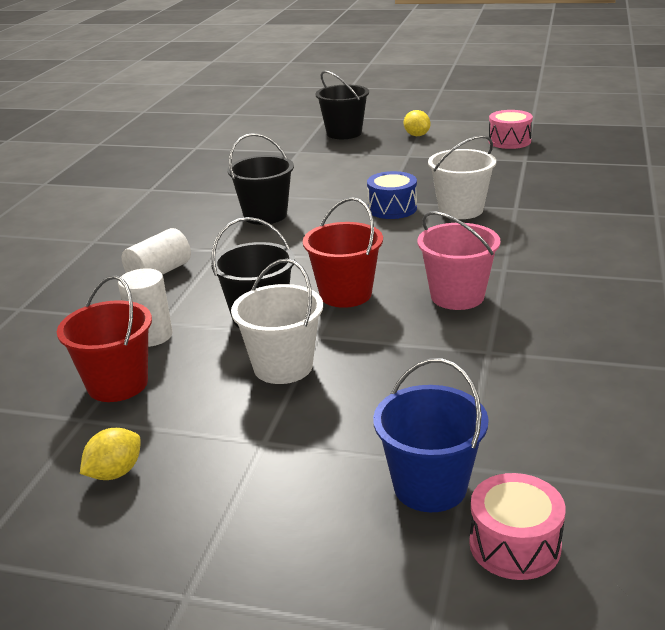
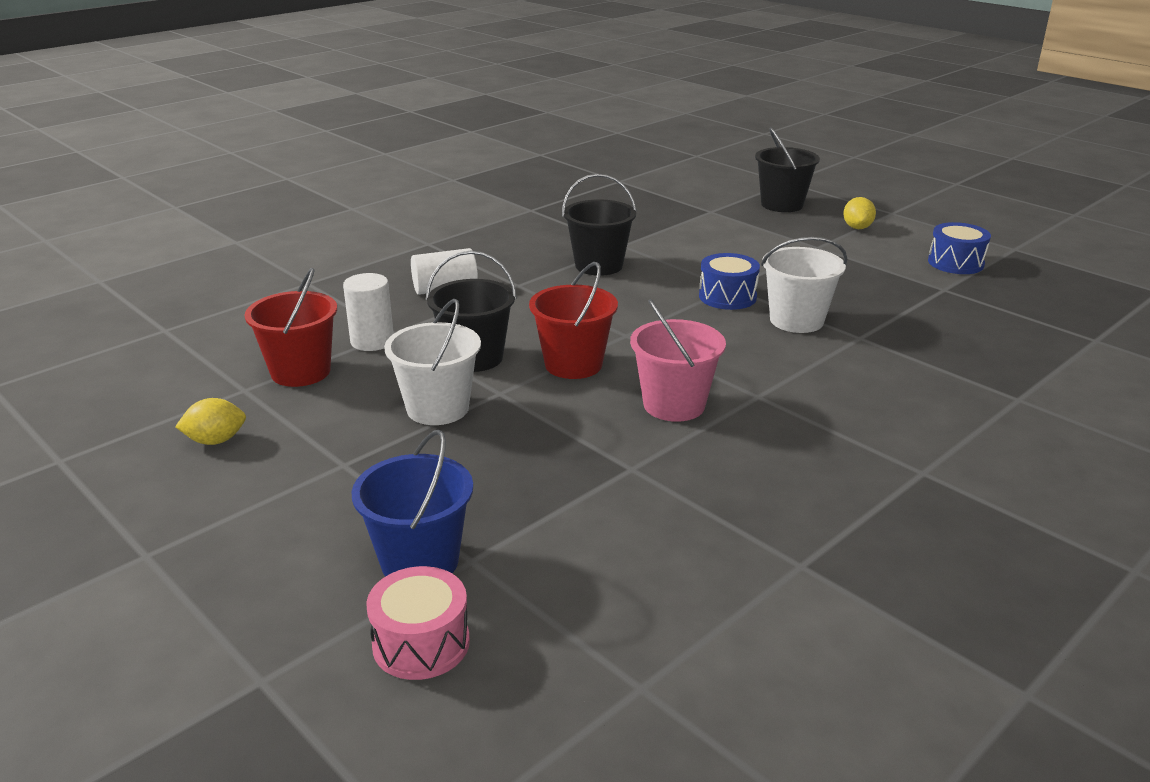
camera: 30 degrees right, 0 degrees up
pink drum [488,110,533,149] -> blue drum [928,222,991,274]

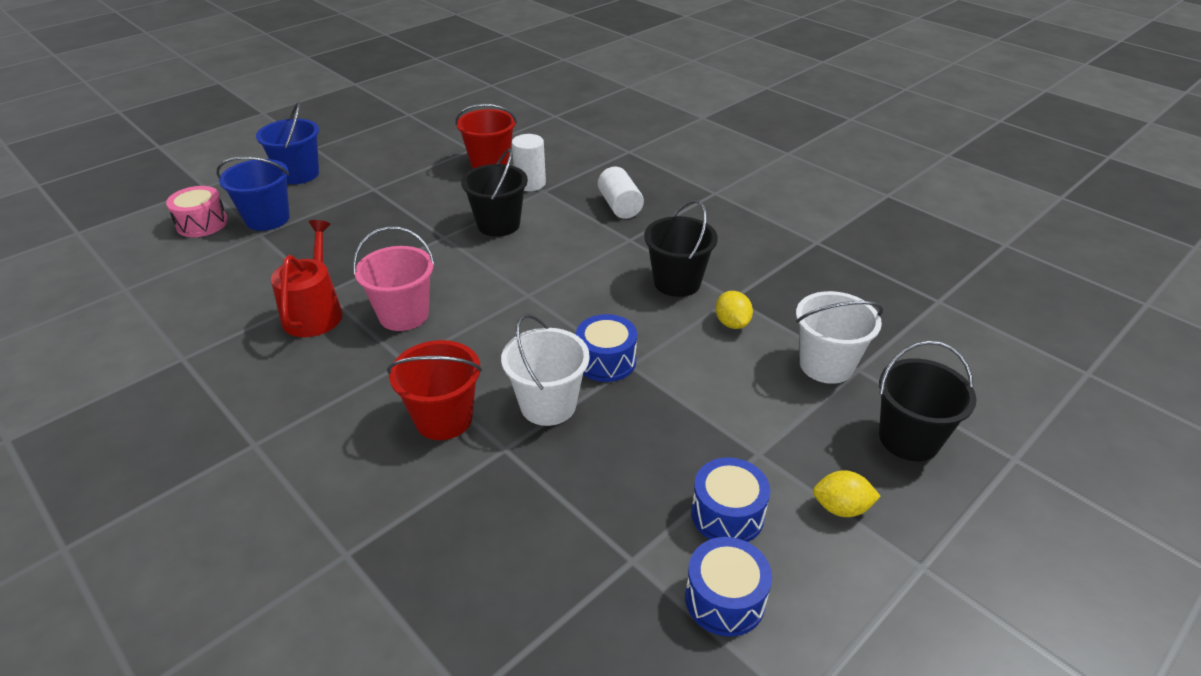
camera: 90 degrees right, 10 degrees up
yellow lemon [175,398,246,445] -> yellow lemon moved to [715,291,753,329]
white bucket [384,299,481,425] -> white bucket moved to [796,291,883,384]
red bucket [529,262,618,379] -> red bucket moved to [387,340,482,440]
none -> blue bucket [256,102,319,184]
none -> red watering can [271,220,343,337]
none -> blue drum [691,457,770,542]

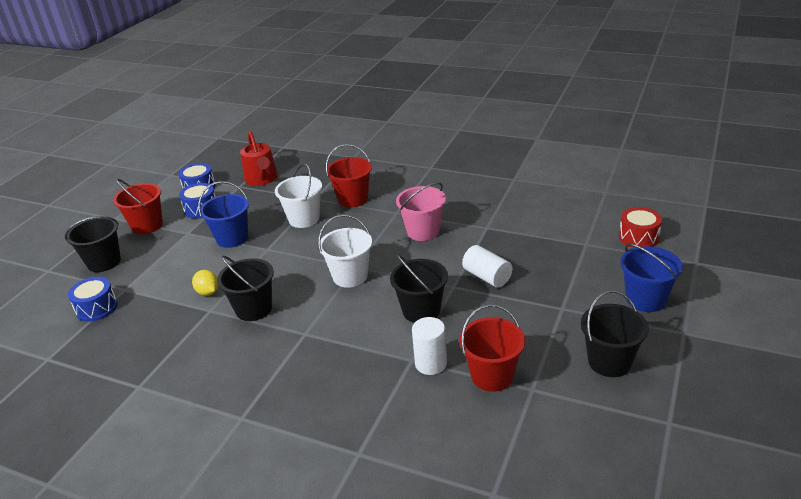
camera: 160 degrees right, 5 degrees down
pink drum [166,186,228,237] -> red drum [619,207,662,248]
blue bucket [217,157,290,231] -> blue bucket moved to [198,181,249,248]
red watering can [271,220,343,337] -> red watering can moved to [240,131,278,186]
blue drum [576,314,637,382] -> blue drum moved to [68,277,118,322]
white cylinder [598,166,644,219] -> white cylinder moved to [462,245,512,288]
white bucket [796,291,883,384] -> white bucket moved to [318,215,372,288]
yellow lemon [813,470,881,517] -> red bucket [113,179,163,235]
none -> black bucket [581,291,649,377]

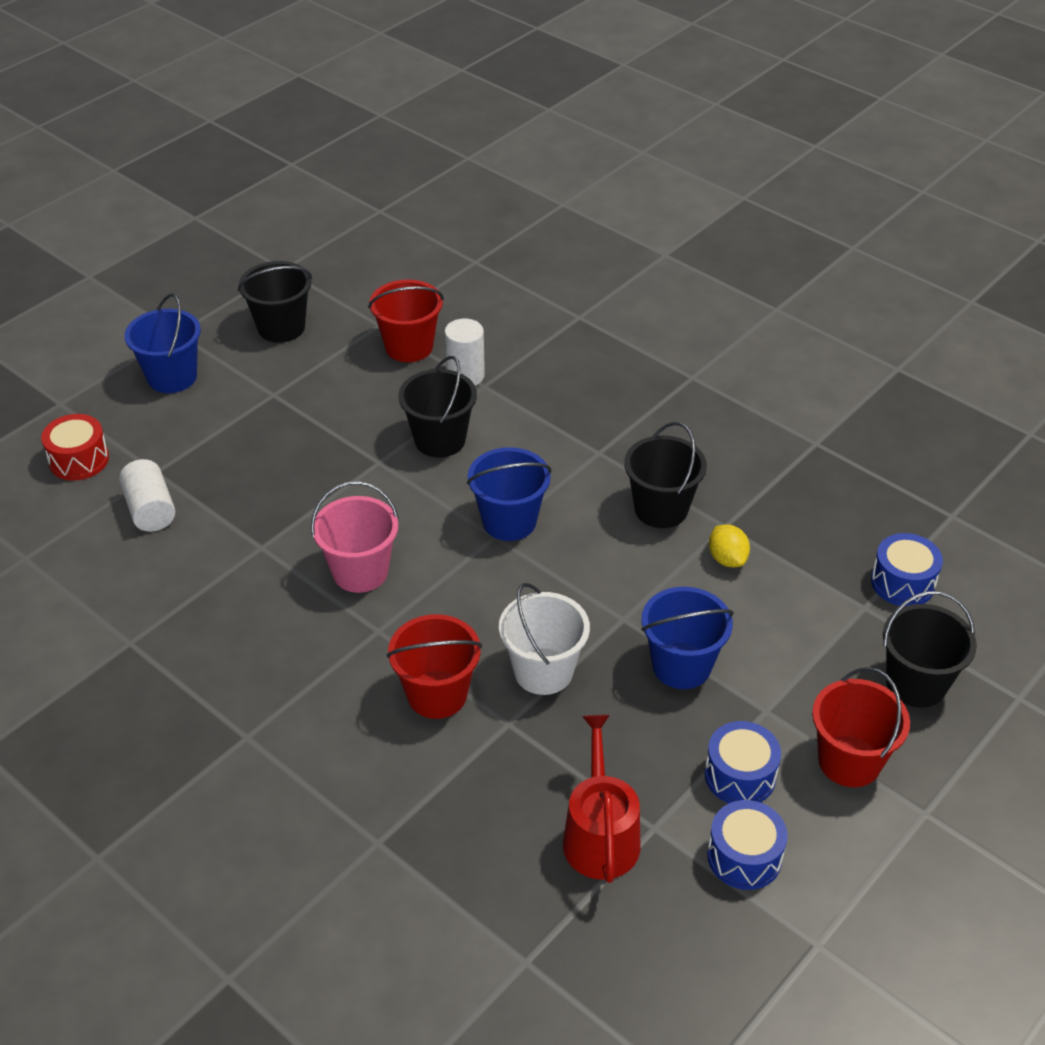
camera: 165 degrees left, 10 degrees up
white bucket [318,215,372,288] -> blue bucket [467,447,551,541]
white cylinder [462,245,512,288] -> white cylinder moved to [119,459,175,532]

